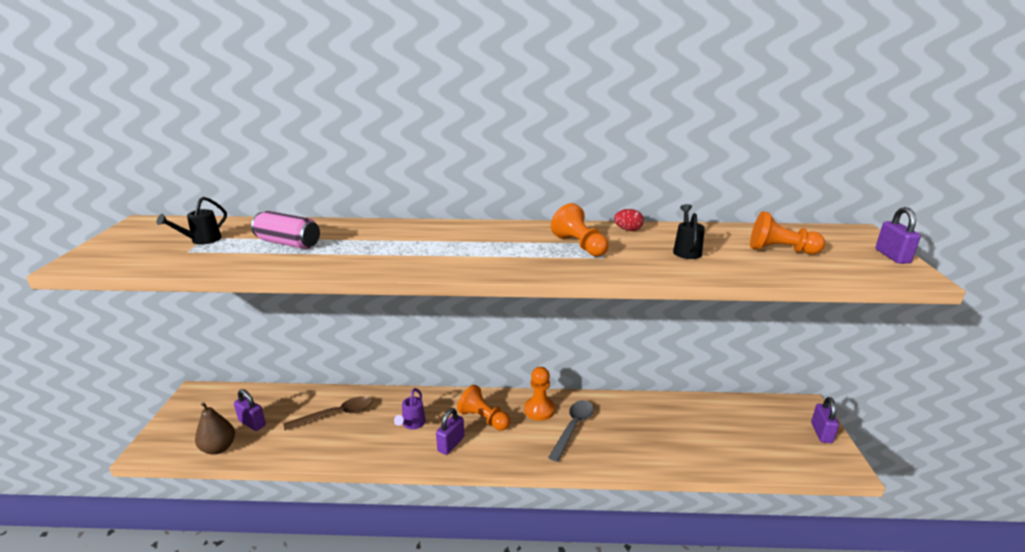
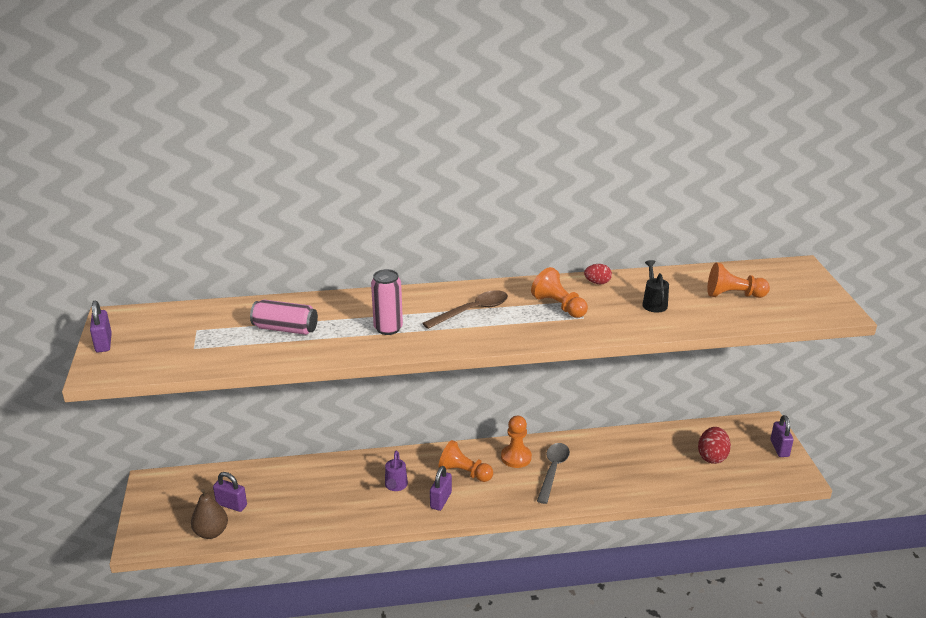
camera: 10 degrees left, 5 degrees up
black watering can [157,197,227,245] -> none
brown spoon [284,396,372,430] -> brown spoon moved to [422,290,508,329]
purple padlock [875,207,921,264] -> purple padlock moved to [90,300,112,353]
none -> pink can [371,269,403,335]
none -> red egg [698,427,731,464]

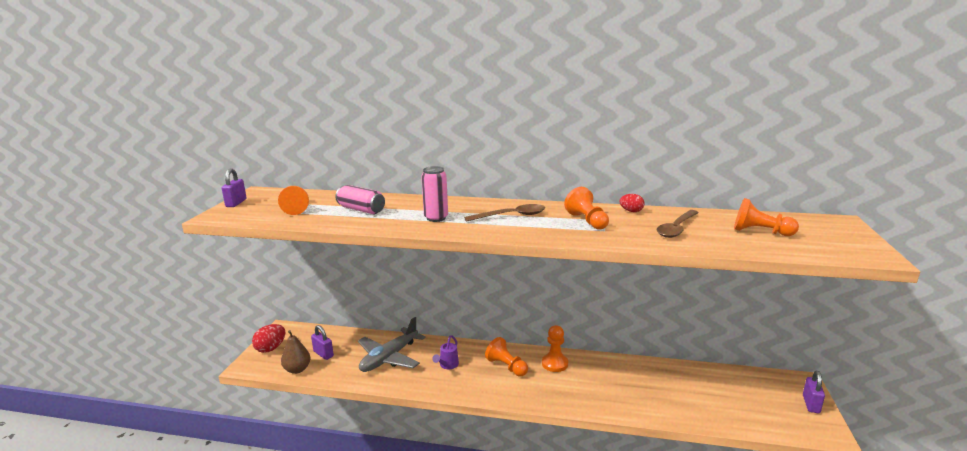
camera: 20 degrees right, 10 degrees down
purple padlock [430,466,452,511] -> none
grey spoon [537,443,570,504] -> none
black watering can [642,260,669,313] -> brown spoon [657,210,699,238]
red egg [698,427,731,464] -> red egg moved to [252,324,286,353]
none -> orange pawn [278,186,309,215]
none -> grey plane [358,317,426,372]

